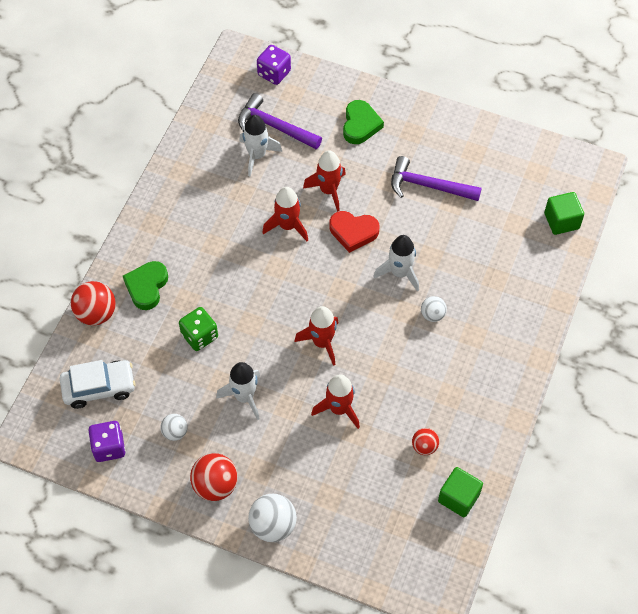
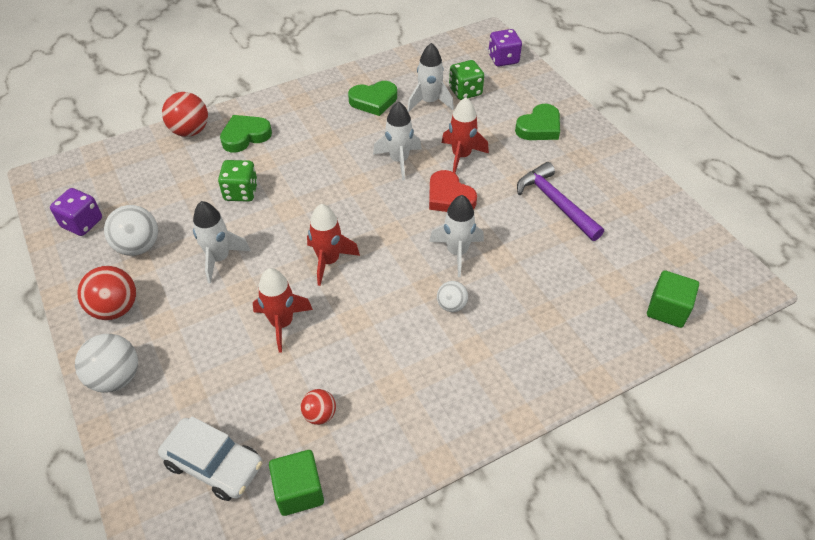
camera: 40 degrees right, 10 degrees down
white car [60,360,136,409] -> white car moved to [158,416,262,501]
white ball [160,414,188,441] -> white ball [104,205,158,256], size x1.70
purple hammer [238,93,322,149] -> green dice [449,60,484,100]
red rocket [262,187,308,241] -> white rocket [373,102,422,180]
none -> green heart [348,81,397,116]

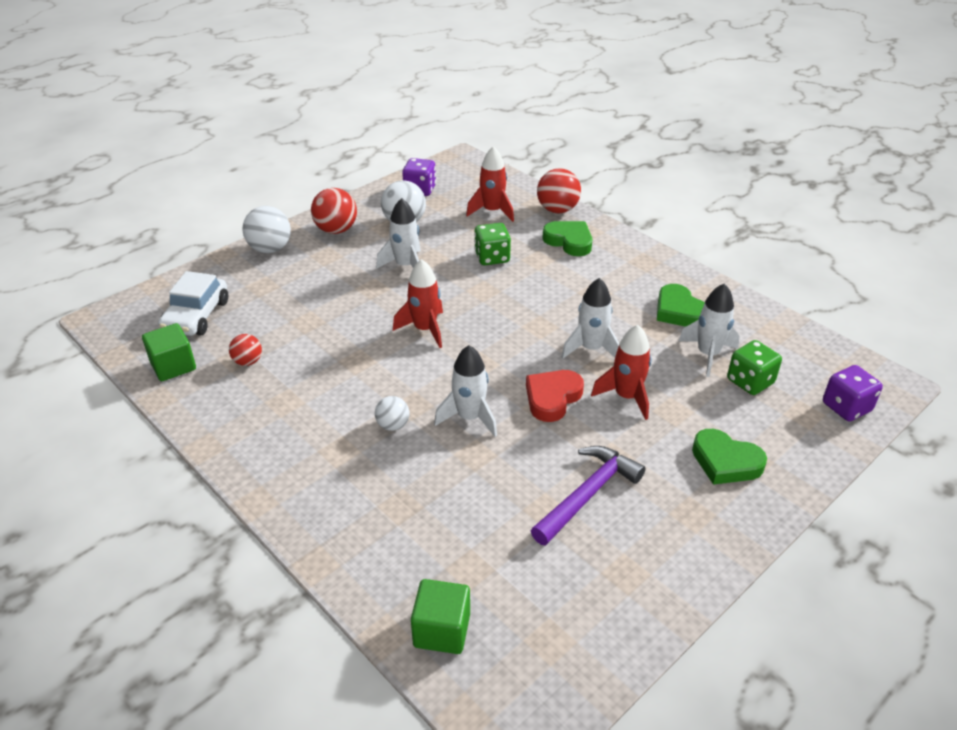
camera: 75 degrees right, 10 degrees down
red rocket [253,268,313,353] -> red rocket moved to [466,146,514,222]

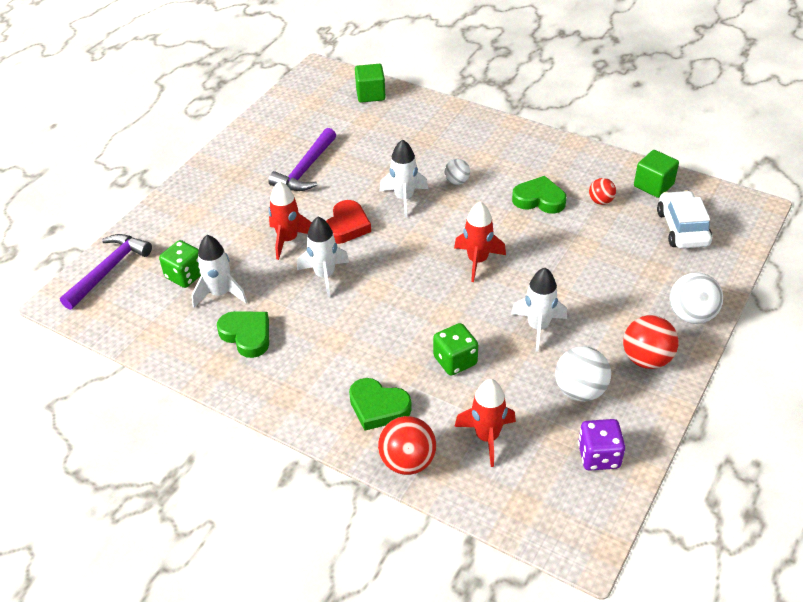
camera: 165 degrees right, 5 degrees up
green heart [692,429,767,485] -> green heart moved to [512,176,566,214]
purple dice [823,365,883,421] -> purple hammer [60,234,152,310]

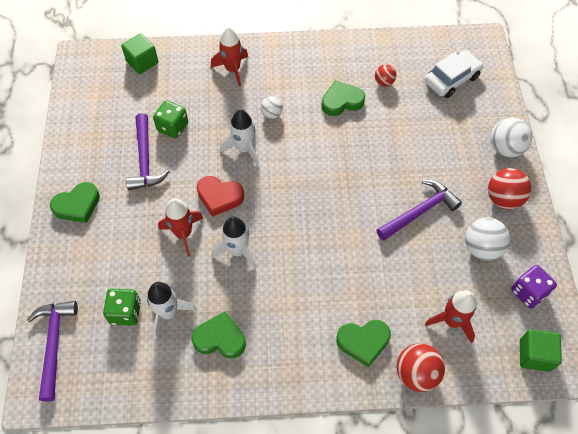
camera: 35 degrees left, 15 degrees up
red heart [326,200,371,244] -> red heart turned 120 degrees clockwise [197,176,244,217]
green dice [433,323,478,376] -> green dice moved to [153,100,188,139]
red rocket [454,202,506,282] -> red rocket moved to [211,27,248,87]
white rocket [511,268,567,352] -> purple hammer [376,180,462,241]
green cube [634,150,679,198] -> green cube moved to [520,329,562,372]
white car [657,190,712,249] -> white car turned 90 degrees clockwise [425,50,483,98]
none -> green heart [50,182,100,223]

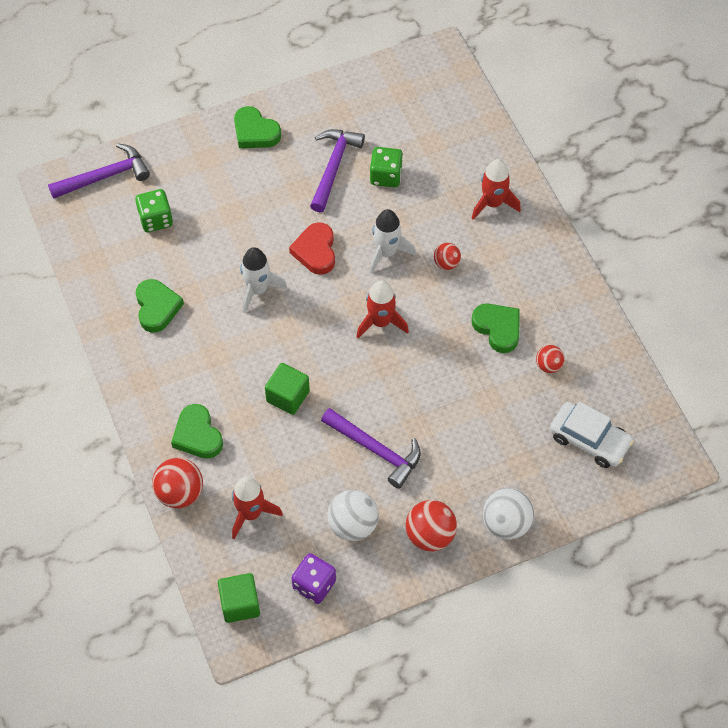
camera: 70 degrees right, 0 degrees up
green cube [121,33,158,74] -> green cube moved to [265,363,310,415]
purple hammer [126,113,170,190] -> purple hammer turned 135 degrees clockwise [310,129,365,212]
white rocket [147,282,196,338] -> none
red rocket [158,198,203,257] -> red rocket moved to [356,280,409,338]
white ball [261,96,283,119] -> red ball [434,243,461,270]

